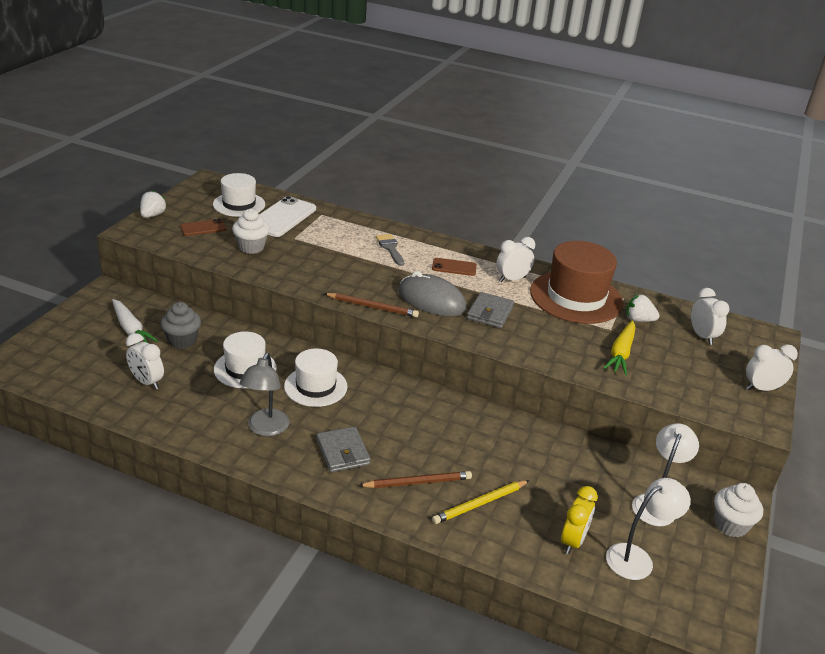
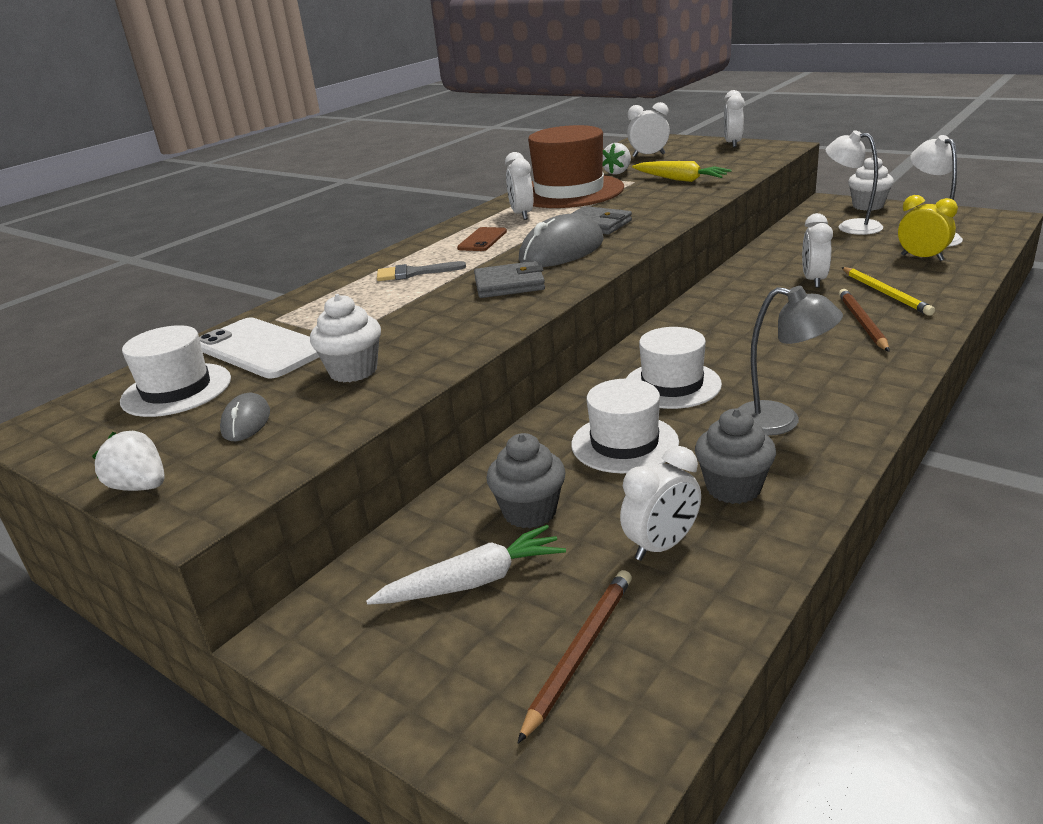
camera: 70 degrees left, 5 degrees down
brown phone [180,219,226,236] -> grey mouse [220,393,270,441]
grey wallet [316,426,371,473] -> grey wallet moved to [474,261,545,298]
brown pencil [324,293,419,317] -> brown pencil moved to [517,570,632,744]
none -> grey cupcake [695,408,776,504]
none -> white clock [802,213,833,288]

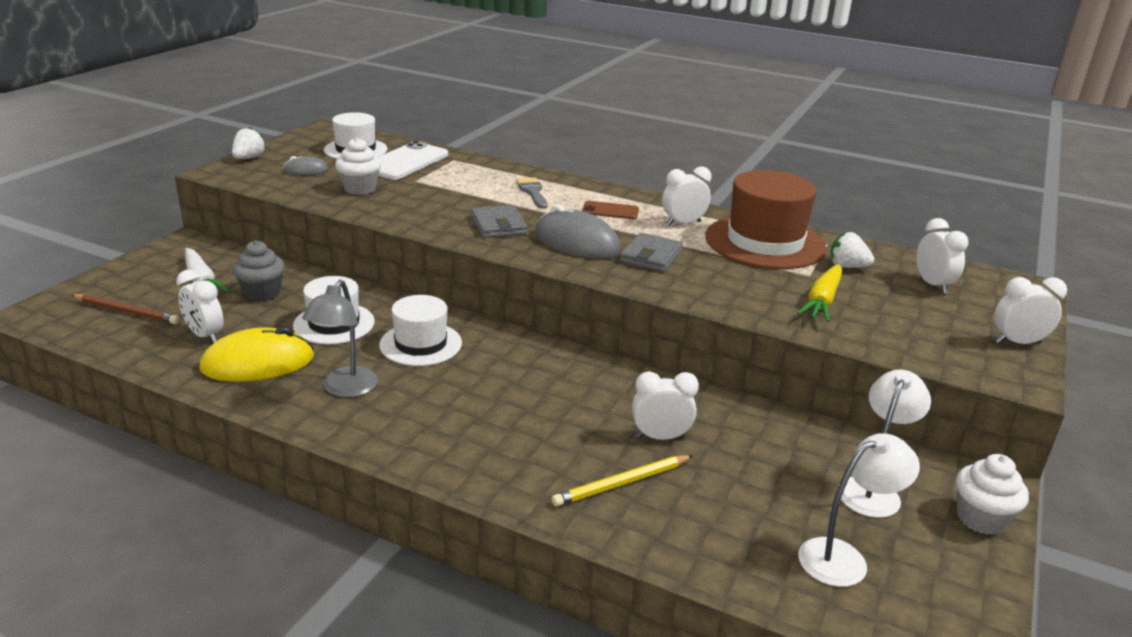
camera: 75 degrees right, 0 degrees up
grey cupcake [695,408,776,504] -> yellow mouse [199,326,314,382]
brown pencil [839,289,889,352] -> none
yellow clock [898,195,958,261] -> none

